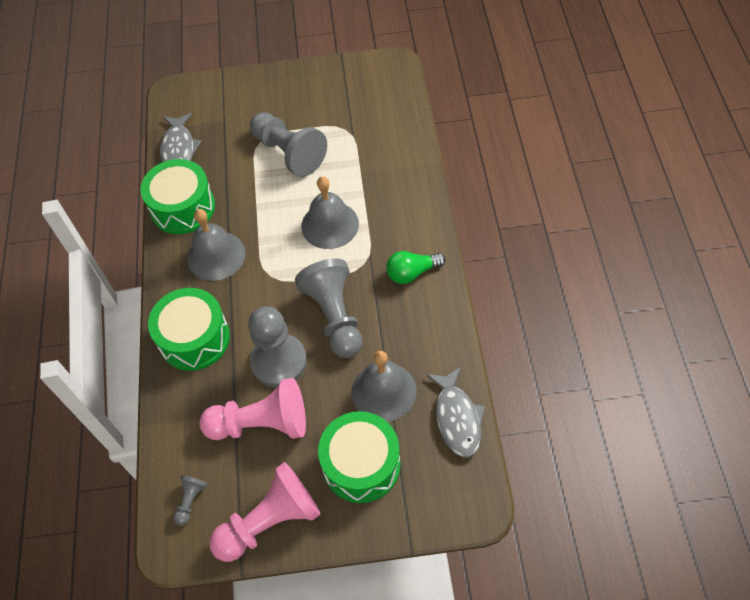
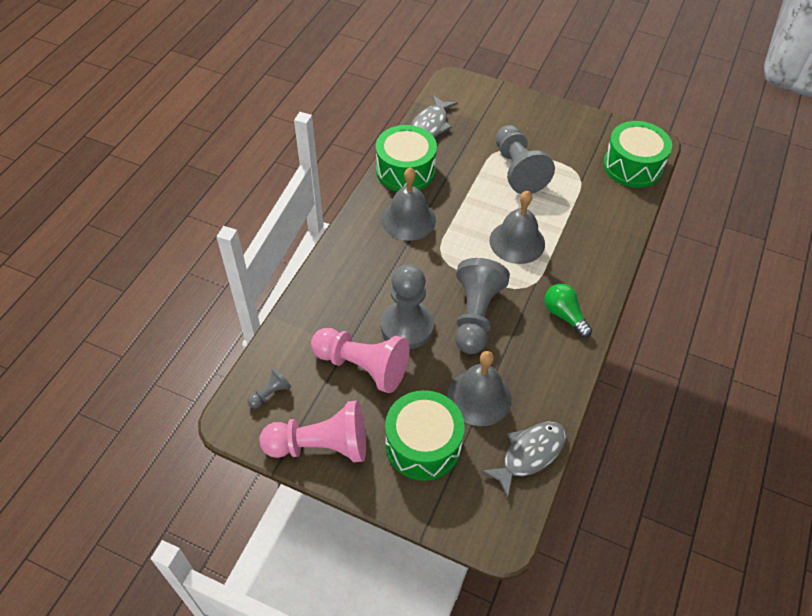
camera: 25 degrees right, 5 degrees down
green drum [148,288,230,371] -> green drum moved to [603,121,672,188]
green light bulb [386,251,446,284] -> green light bulb turned 45 degrees clockwise [545,284,592,338]
grey fish [426,367,485,458] -> grey fish turned 150 degrees counterclockwise [481,421,566,498]

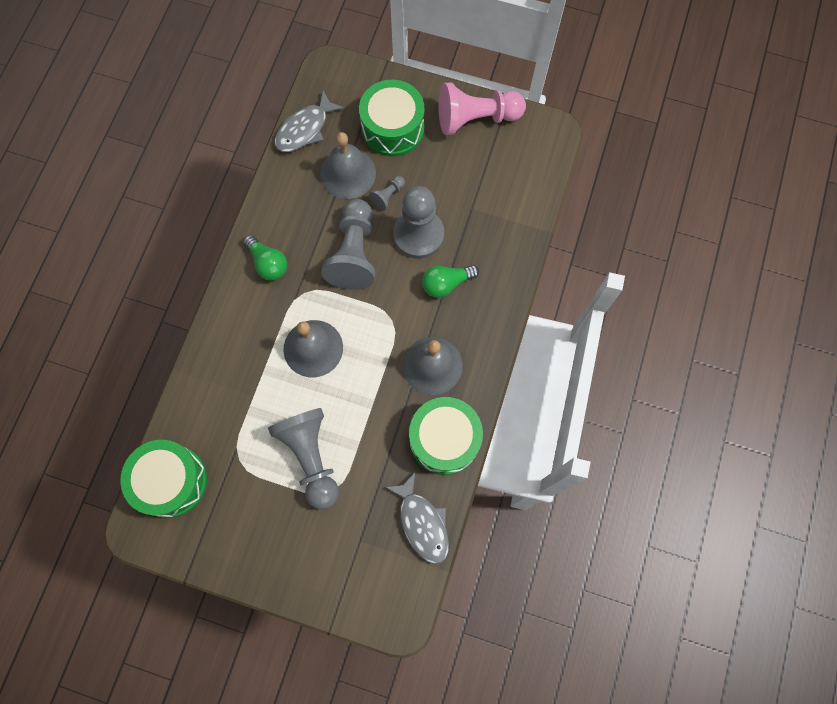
camera: 175 degrees right, 20 degrees up
grey pawn [247,368,291,409] -> grey pawn moved to [369,176,405,211]
pink pawn [311,328,409,393] -> none
grey fish [412,95,458,138] -> grey fish turned 135 degrees clockwise [385,471,449,564]
none -> green light bulb [422,265,479,298]

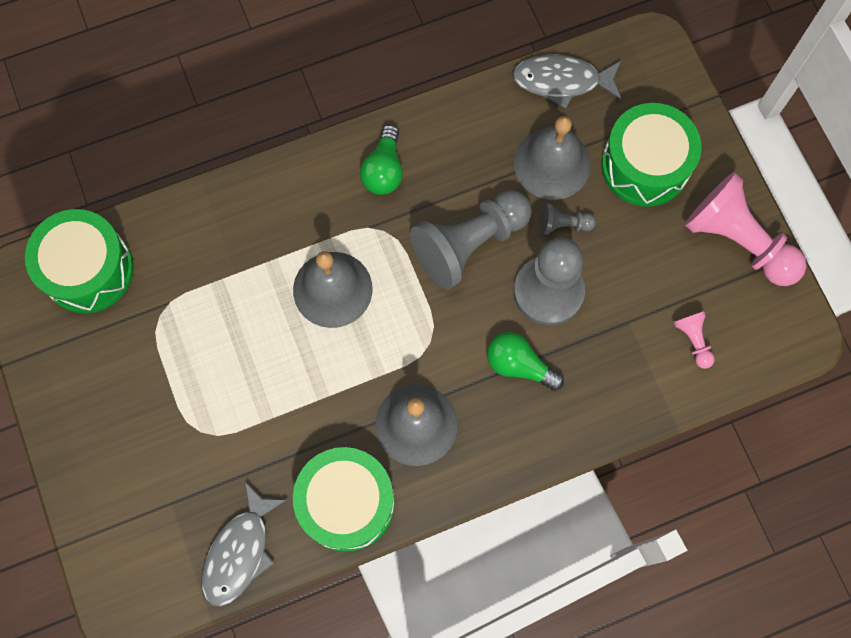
camera: 50 degrees right, 0 degrees up
grey pawn [268,408,339,509] -> none
none -> pink pawn [673,311,715,369]

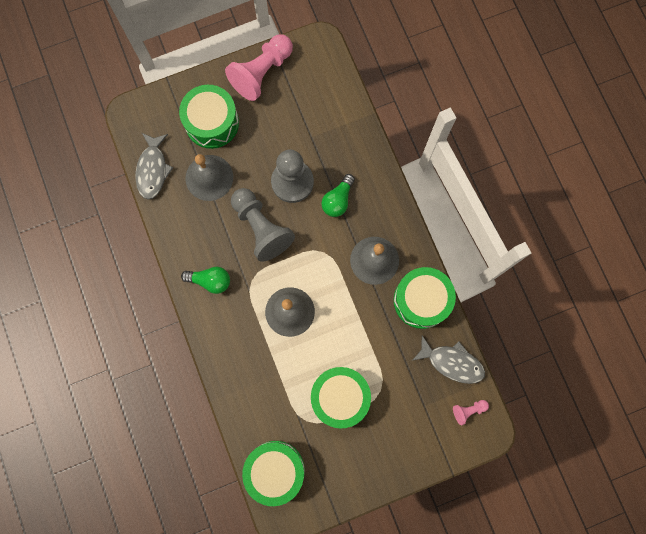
camera: 90 degrees left, 5 degrees up
grey pawn [540,203,596,235] -> none
pink pawn [673,311,715,369] -> pink pawn moved to [453,400,489,425]
none -> green drum [311,367,371,429]

